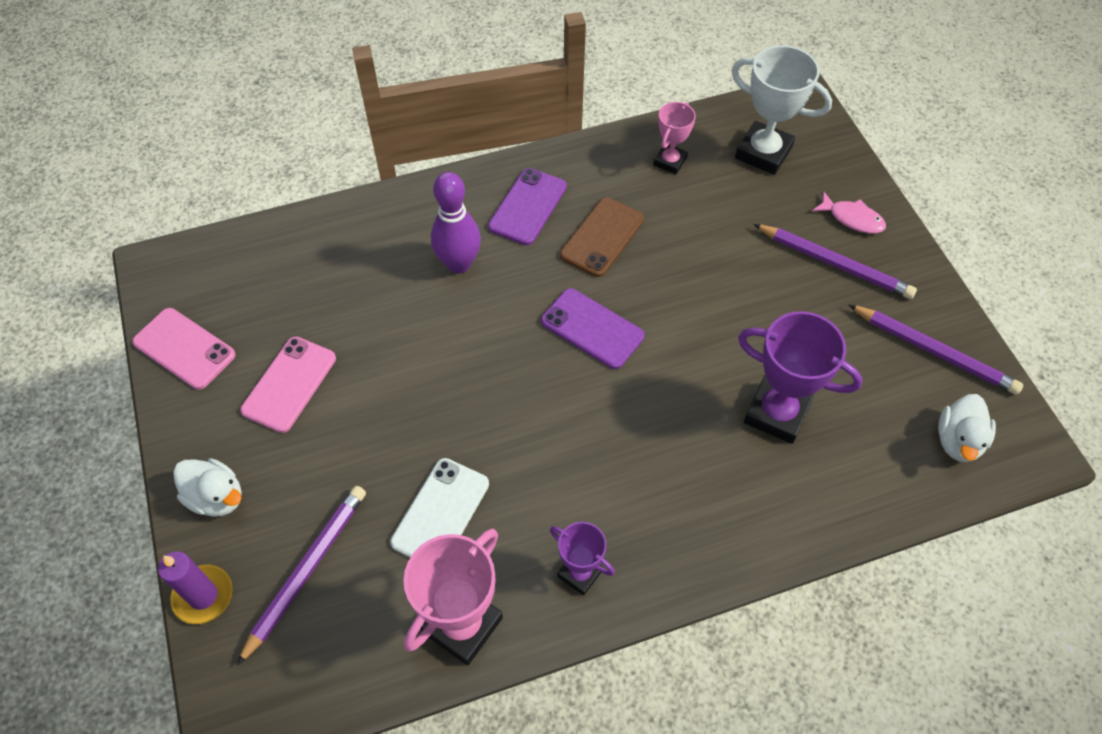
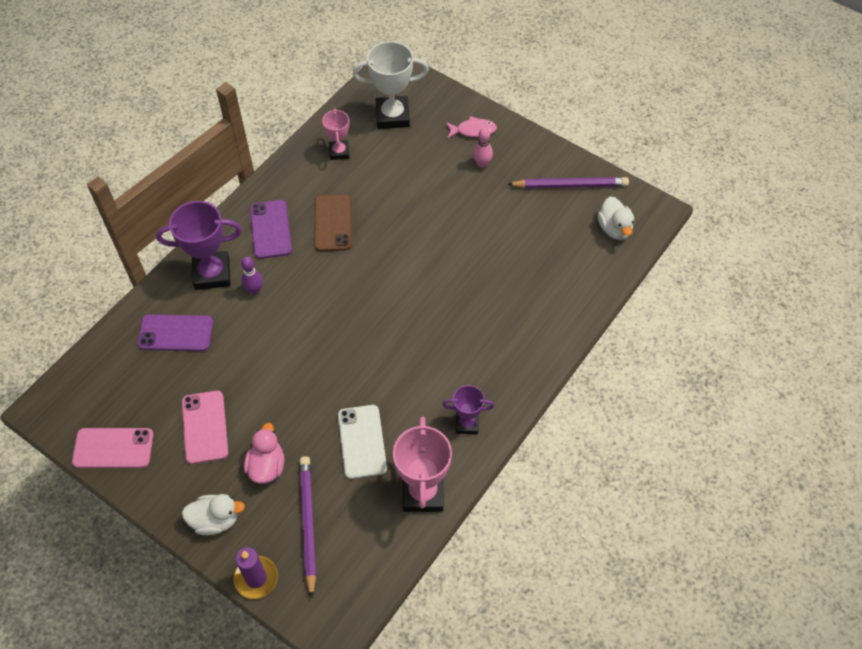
camera: 35 degrees left, 0 degrees up
purple bowling pin [431,172,481,274] -> purple bowling pin [241,257,263,295], size x0.57
purple phone [541,288,644,369] -> purple phone moved to [137,314,213,351]
purple trophy [738,311,863,444] -> purple trophy moved to [156,201,242,290]
purple pencil [754,224,917,299] -> pink bowling pin [473,128,493,168]
none -> pink duck [244,423,285,484]

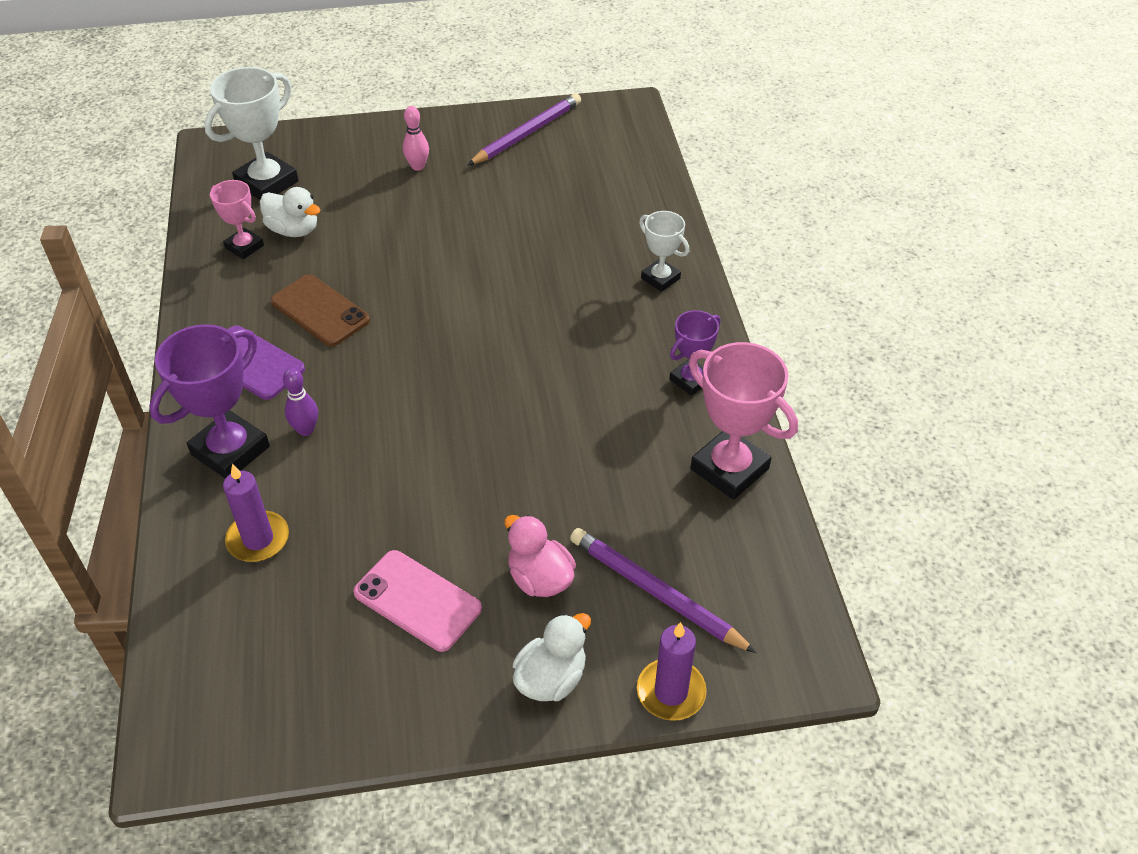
camera: 45 degrees left, 10 degrees down
pink phone [72,428,154,468] -> none
purple phone [137,314,213,351] -> purple candle [223,464,289,562]
white phone [338,405,387,479] -> none
pink fish [446,116,497,138] -> none
white duck [598,196,634,240] -> white duck moved to [260,187,320,237]
none -> white trophy [639,211,689,292]

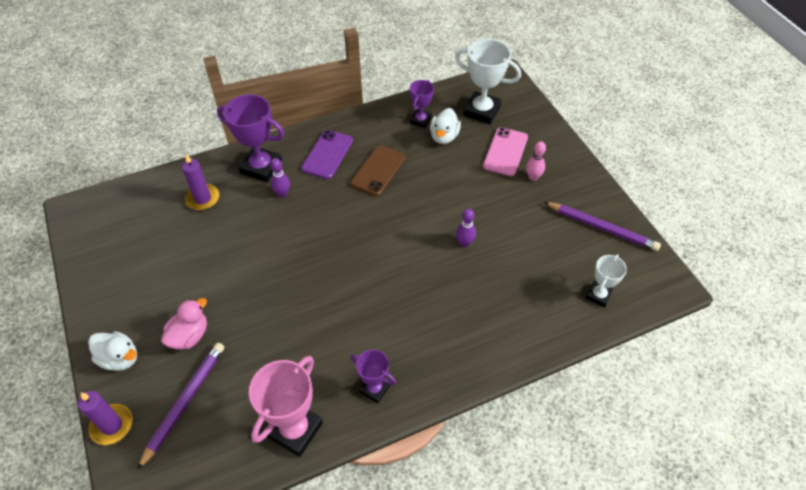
camera: 75 degrees right, 5 degrees up
pink trophy [210,180,264,259] -> purple trophy [410,80,434,128]
pink phone [353,550,482,652] -> pink phone moved to [483,127,528,176]
white trophy [639,211,689,292] -> white trophy moved to [586,254,627,307]
none -> purple bowling pin [456,209,476,247]

